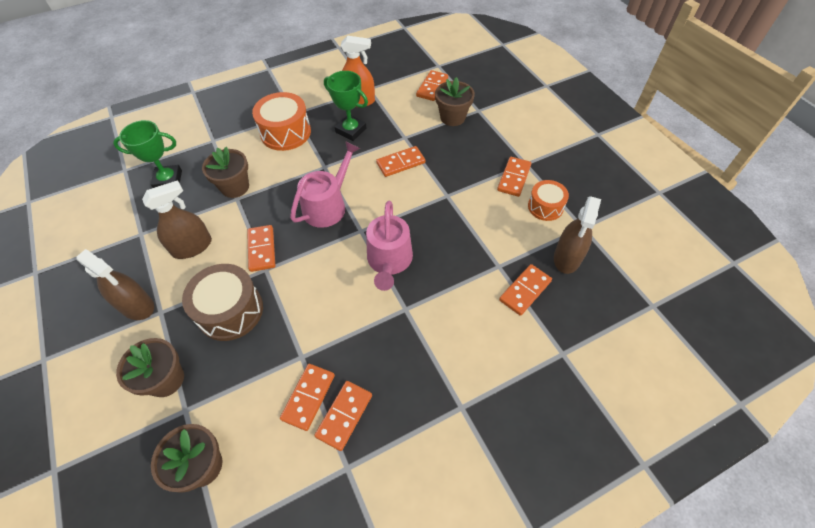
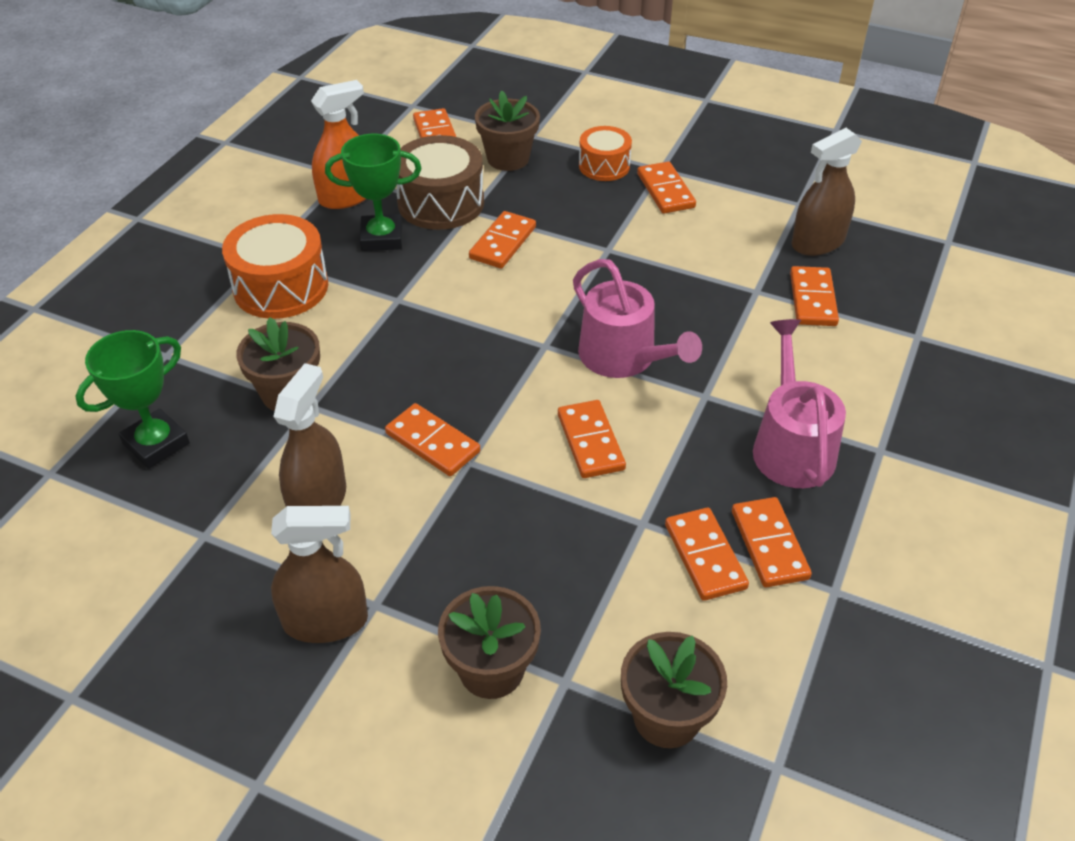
camera: 40 degrees left, 10 degrees down
brown drum [182,264,263,341] -> brown drum moved to [397,135,484,230]
pink watering can [290,141,360,228] -> pink watering can moved to [753,319,846,488]
orange drum [528,180,569,221] -> orange drum moved to [579,126,632,181]
brown spray bottle [554,196,601,274] -> brown spray bottle turned 75 degrees clockwise [792,128,862,256]
none -> orange domino [558,400,626,478]

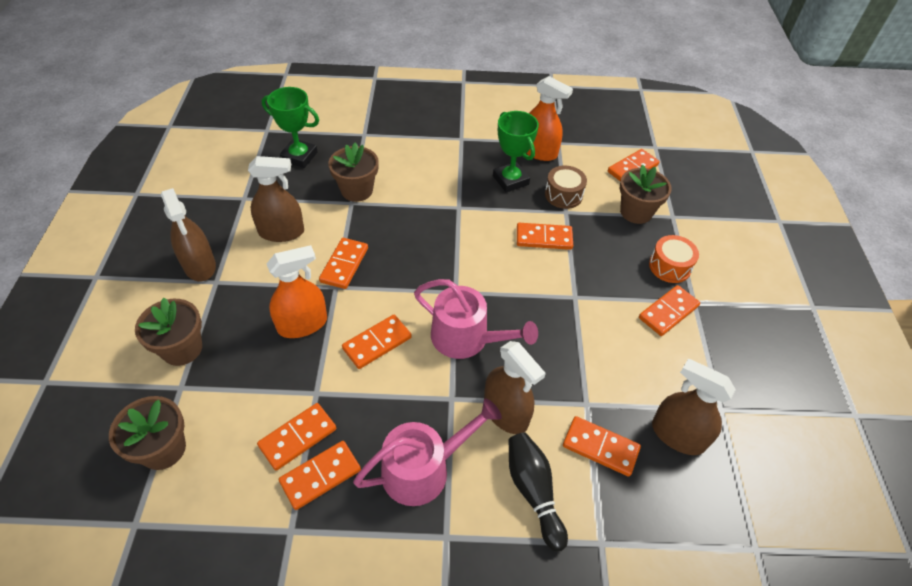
camera: 65 degrees right, 5 degrees up
orange drum [222,214,328,319] -> none
brown drum [397,135,484,230] -> brown drum [545,166,587,209], size x0.62
pink watering can [573,259,702,378] -> pink watering can turned 90 degrees counterclockwise [414,279,538,359]
orange domino [790,266,839,326] -> orange domino turned 45 degrees clockwise [563,416,641,476]
none -> orange spray bottle [267,245,327,338]
none -> brown spray bottle [484,341,546,434]
none -> black bowling pin [508,432,568,551]

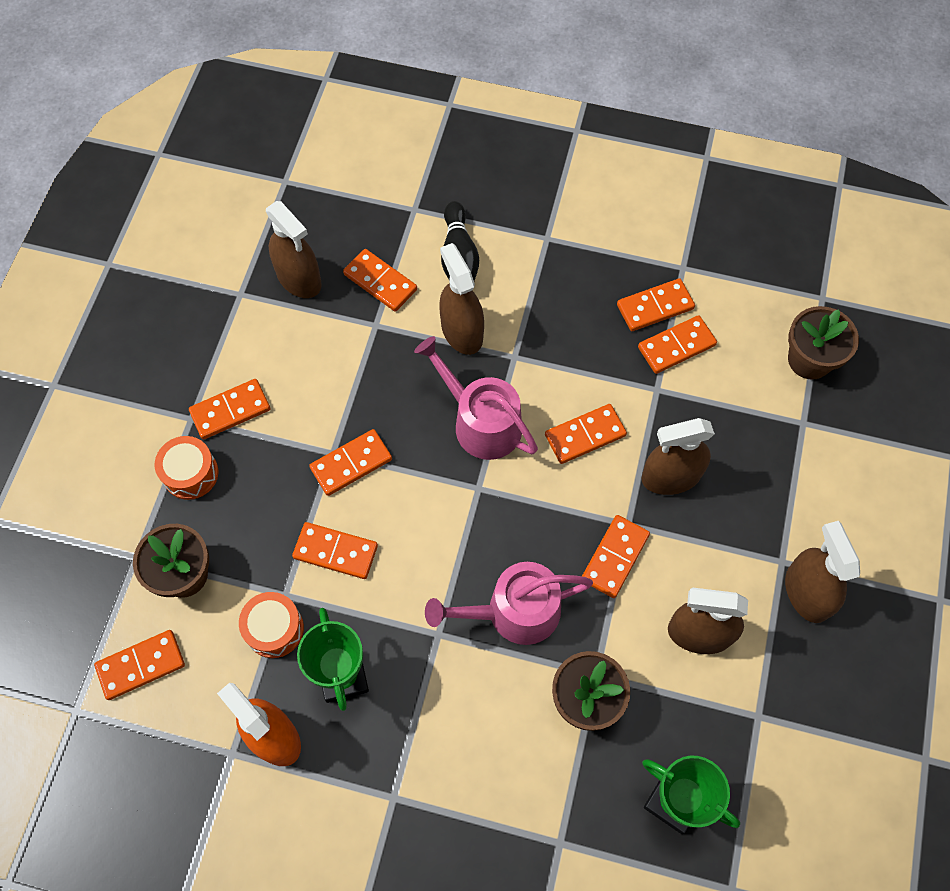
camera: 165 degrees left, 15 degrees up
brown flower pot [135,298,202,366] -> none
orange spray bottle [267,245,327,338] -> brown spray bottle [641,418,715,495]
pink watering can [353,399,502,506] -> pink watering can moved to [425,562,593,645]
brown drum [545,166,587,209] -> orange drum [239,592,304,658]
none -> orange domino [309,429,392,496]

